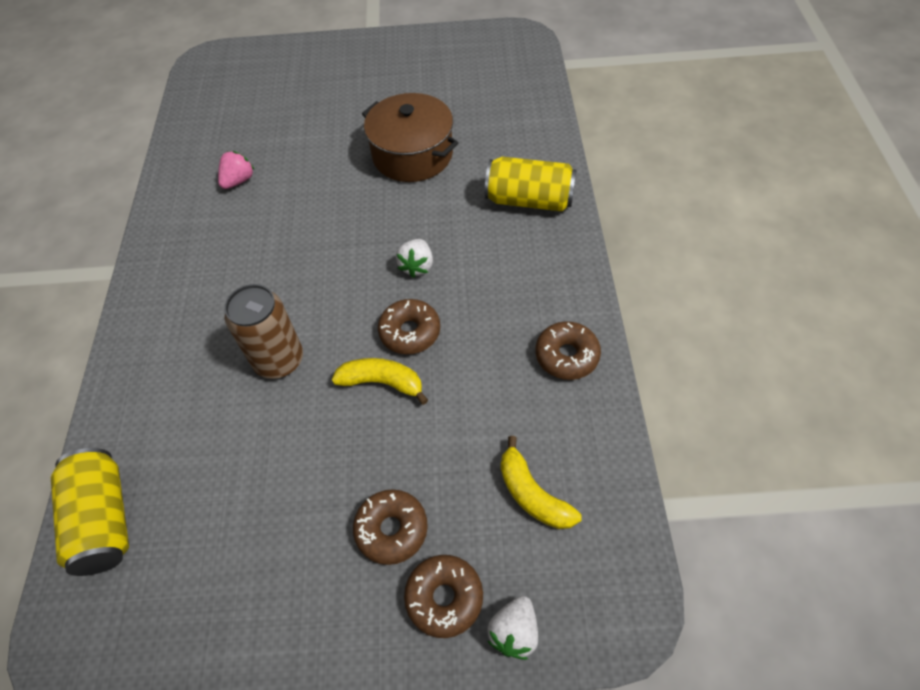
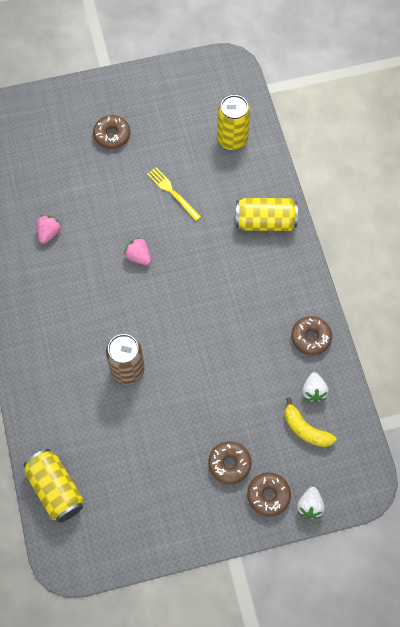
camera: 15 degrees left, 10 degrees up
yellow banana [332,358,428,405] -> none
brown pot [362,93,459,182] -> yellow fork [147,167,201,221]
brown donut [378,299,440,354] -> brown donut moved to [93,115,130,149]
white strawberry [396,239,433,278] -> white strawberry moved to [302,372,329,403]
none -> pink strawberry [124,237,151,265]
none -> yellow can [217,95,250,150]

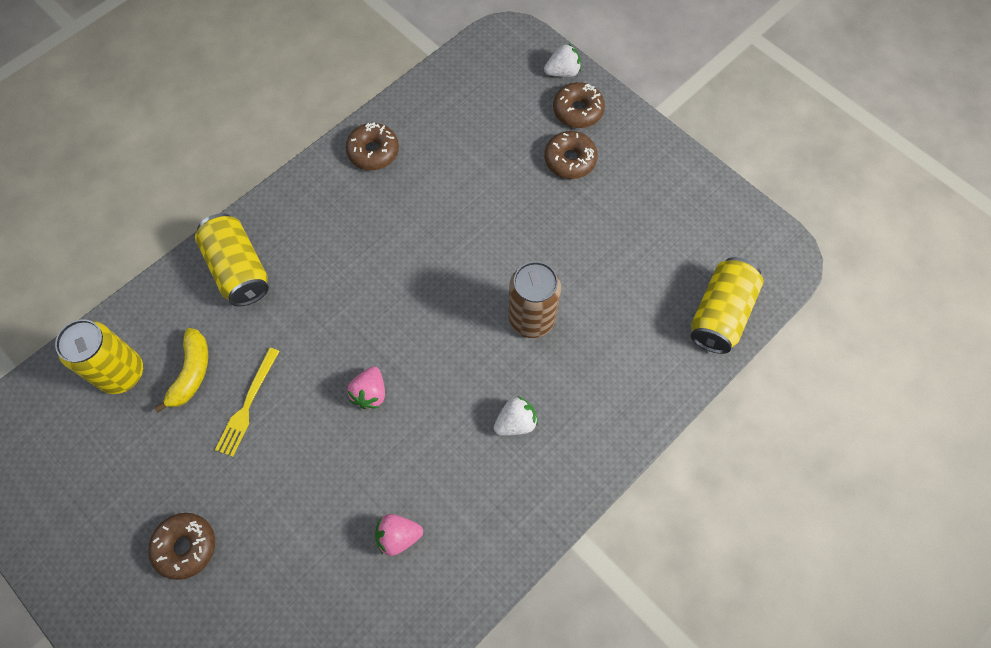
camera: 120 degrees left, 0 degrees up
yellow banana [285,397,336,447] -> yellow banana moved to [154,328,208,413]
white strawberry [302,372,329,403] -> white strawberry moved to [494,396,538,436]

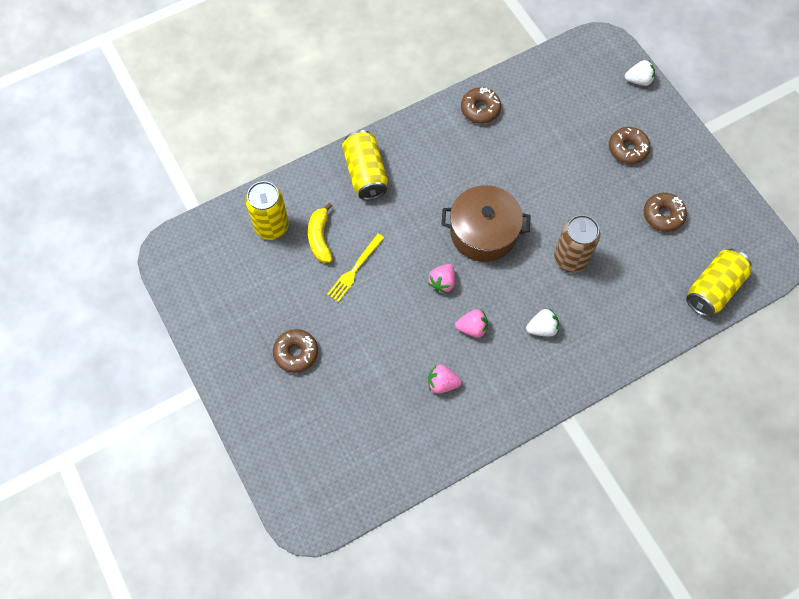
camera: 15 degrees right, 0 degrees up
yellow banana [154,328,208,413] -> yellow banana turned 150 degrees clockwise [308,203,332,263]
brown donut [553,82,605,128] -> brown donut moved to [644,193,687,232]
none -> brown pot [441,185,531,262]
none -> pink strawberry [455,309,488,338]

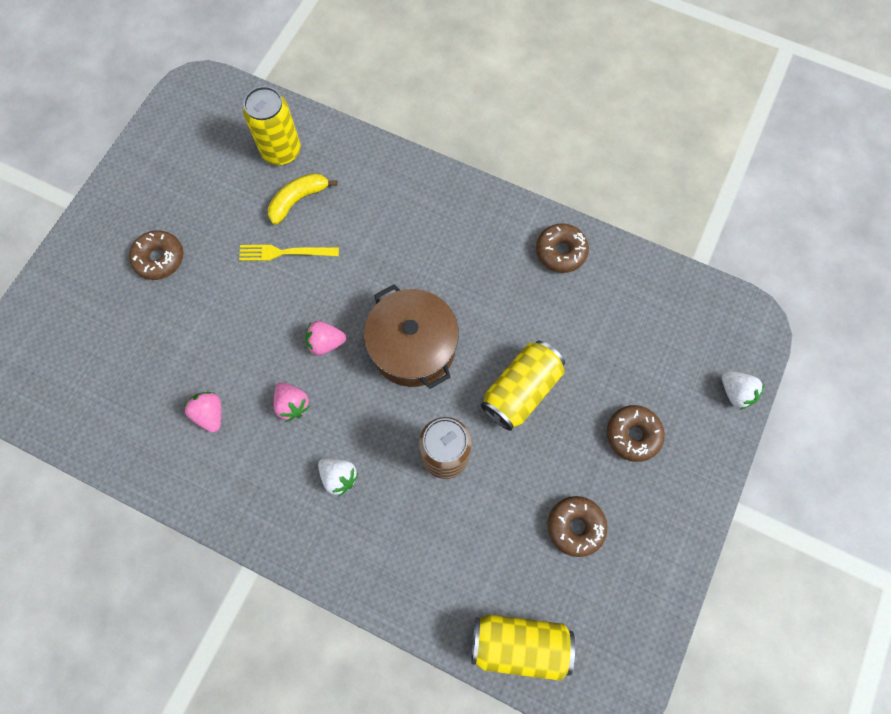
camera: 55 degrees right, 5 degrees up
yellow can [342,130,388,200] -> yellow can moved to [481,341,565,431]

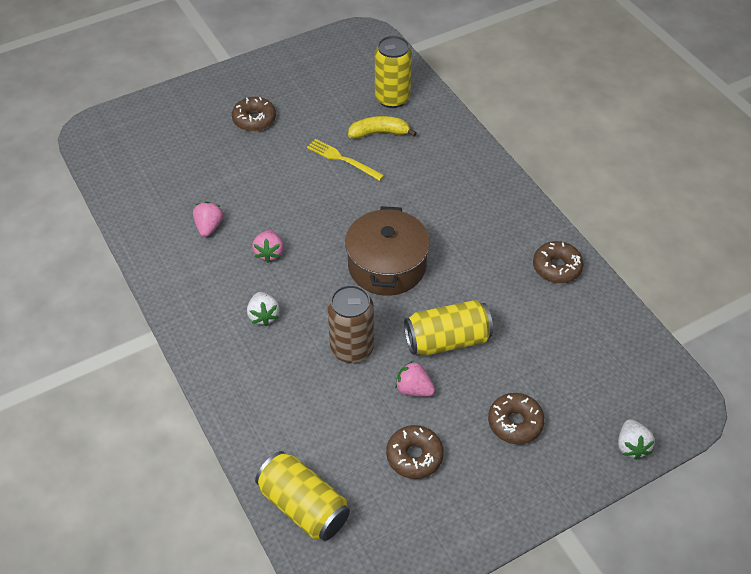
camera: 35 degrees right, 20 degrees down
pink strawberry [305,321,346,356] -> pink strawberry moved to [395,361,435,397]

